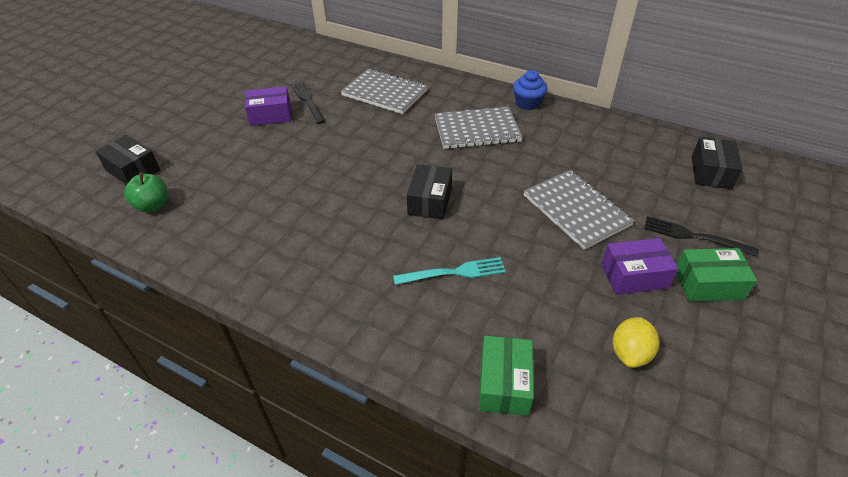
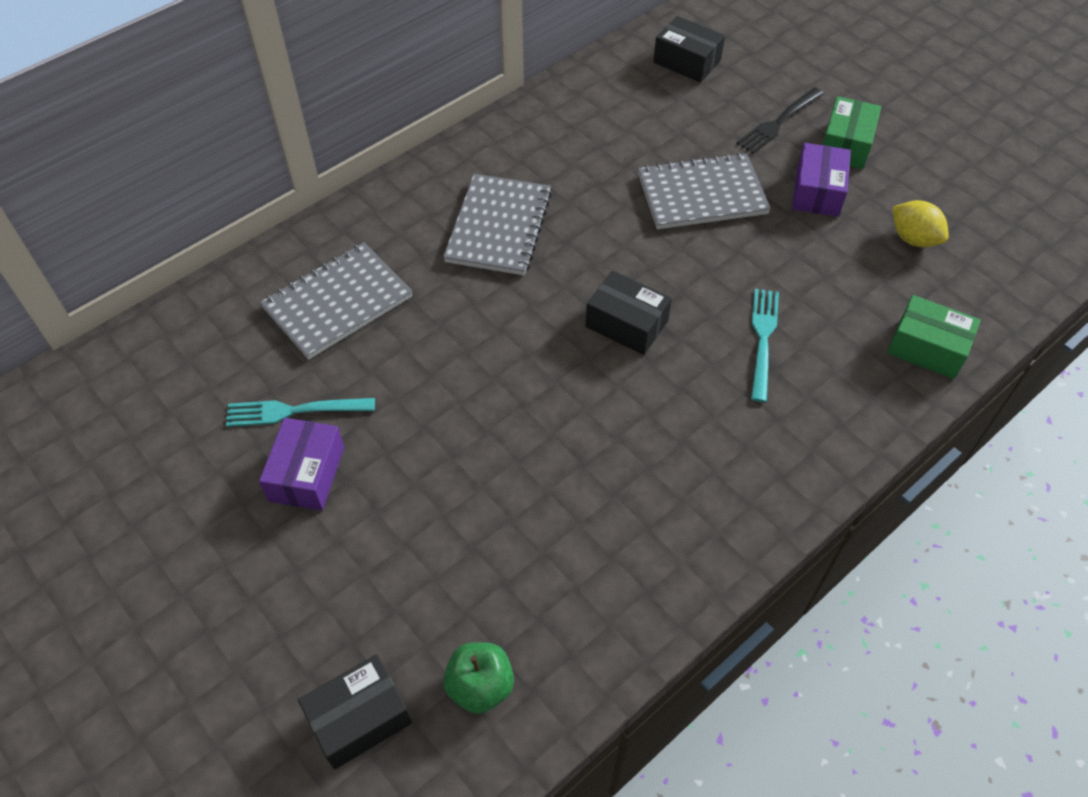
camera: 70 degrees left, 10 degrees up
black fork [291,81,325,124] -> turquoise fork [226,398,375,427]
blue cupcake [513,70,548,110] -> none

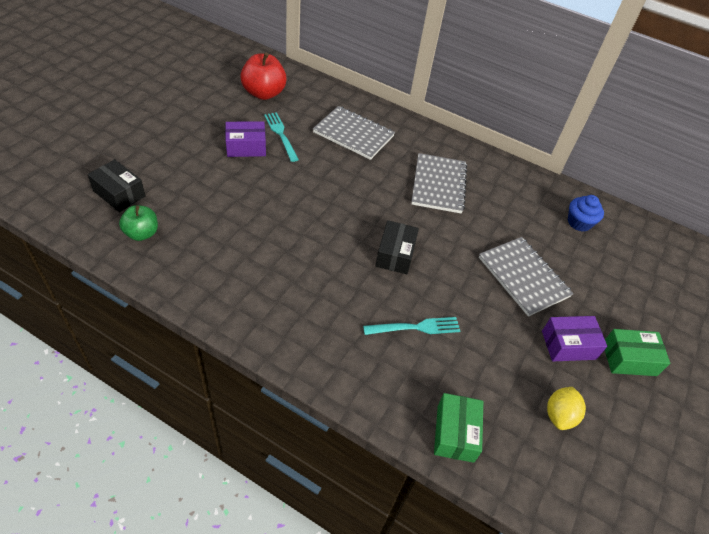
camera: 65 degrees right, 5 degrees down
grey notebook [443,174,552,275] -> grey notebook turned 75 degrees counterclockwise [411,153,467,213]
black box [653,16,725,82] -> none
black fork [736,87,823,154] -> none
none -> red apple [240,52,287,100]
none -> blue cupcake [568,195,604,232]

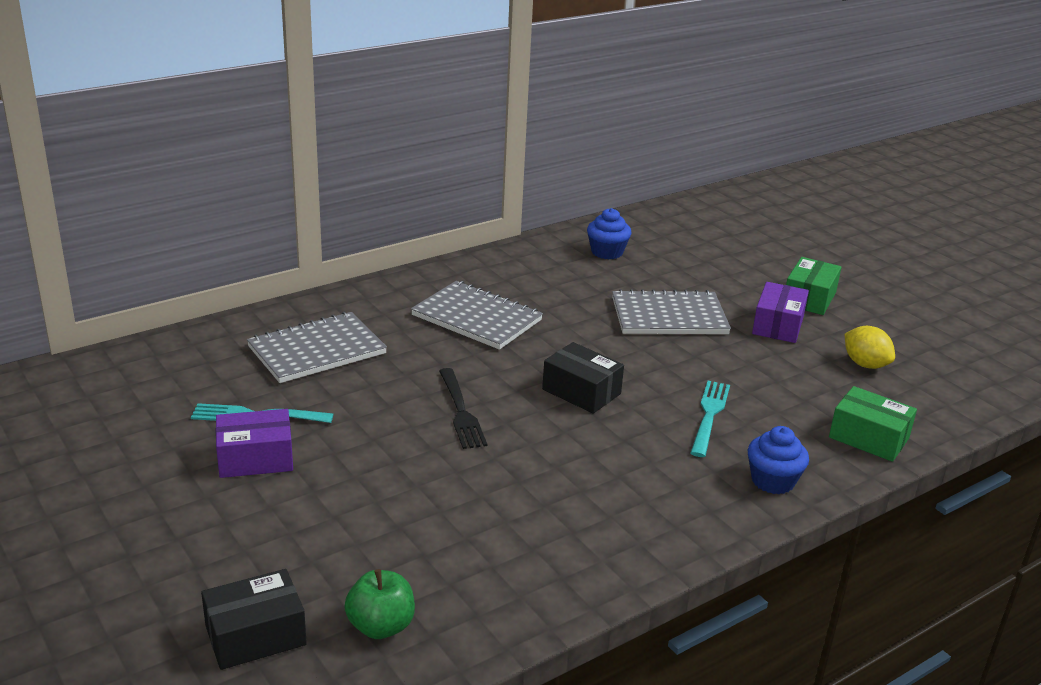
camera: 60 degrees left, 20 degrees down
purple box [225,121,266,157] -> purple box turned 60 degrees clockwise [216,409,293,478]
red apple [240,52,287,100] -> none
none -> black fork [439,368,487,449]
none -> blue cupcake [748,426,809,494]

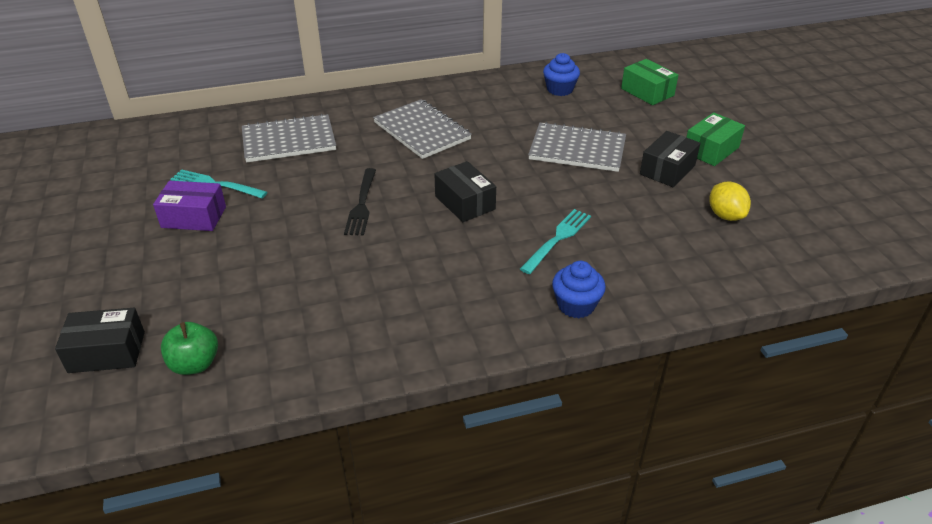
camera: 20 degrees right, 10 degrees up
purple box [752,282,809,343] -> black box [640,131,700,187]
green box [829,386,917,462] -> green box moved to [621,59,678,105]

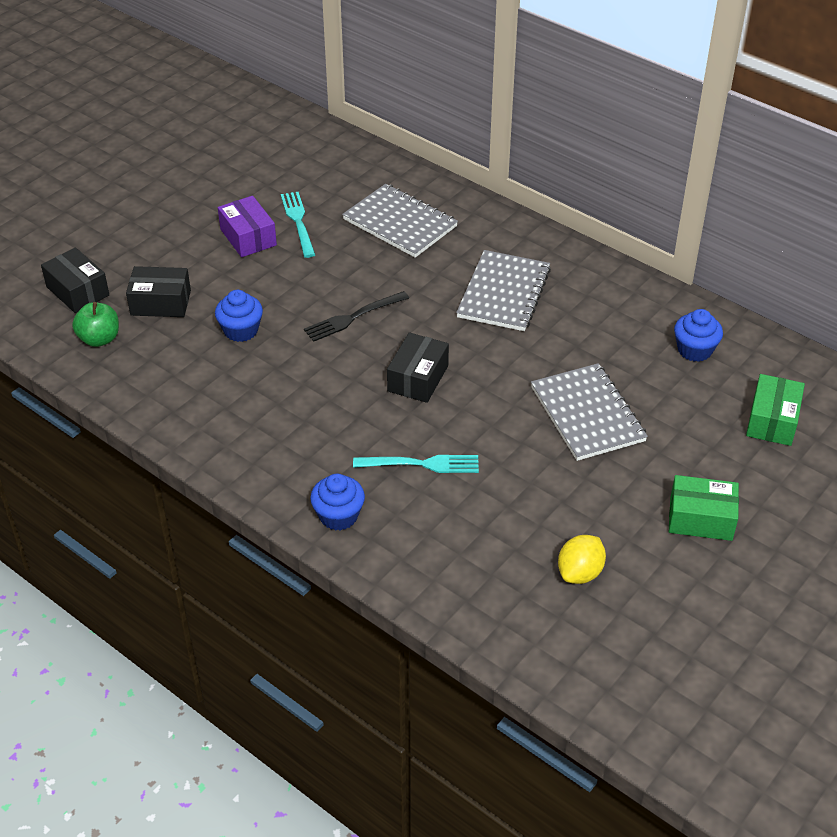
camera: 55 degrees right, 5 degrees up
black box [640,131,700,187] -> black box moved to [126,266,191,317]
none -> blue cupcake [215,290,263,342]

